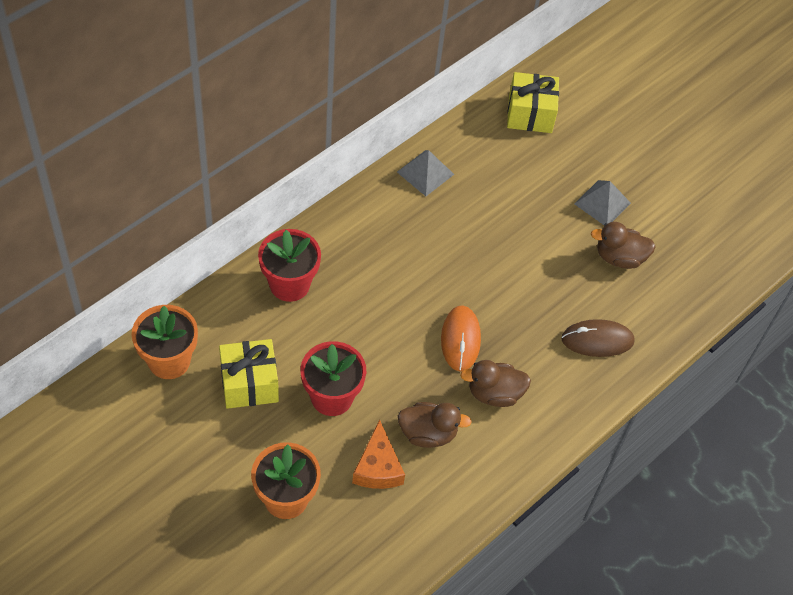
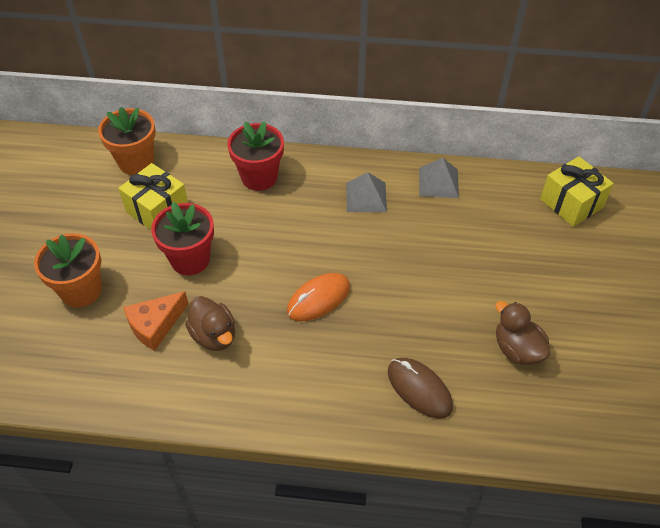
camera: 55 degrees right, 5 degrees down
brown duck [460,360,531,407] -> none
grey pyramid [574,180,631,225] -> grey pyramid moved to [346,172,387,212]

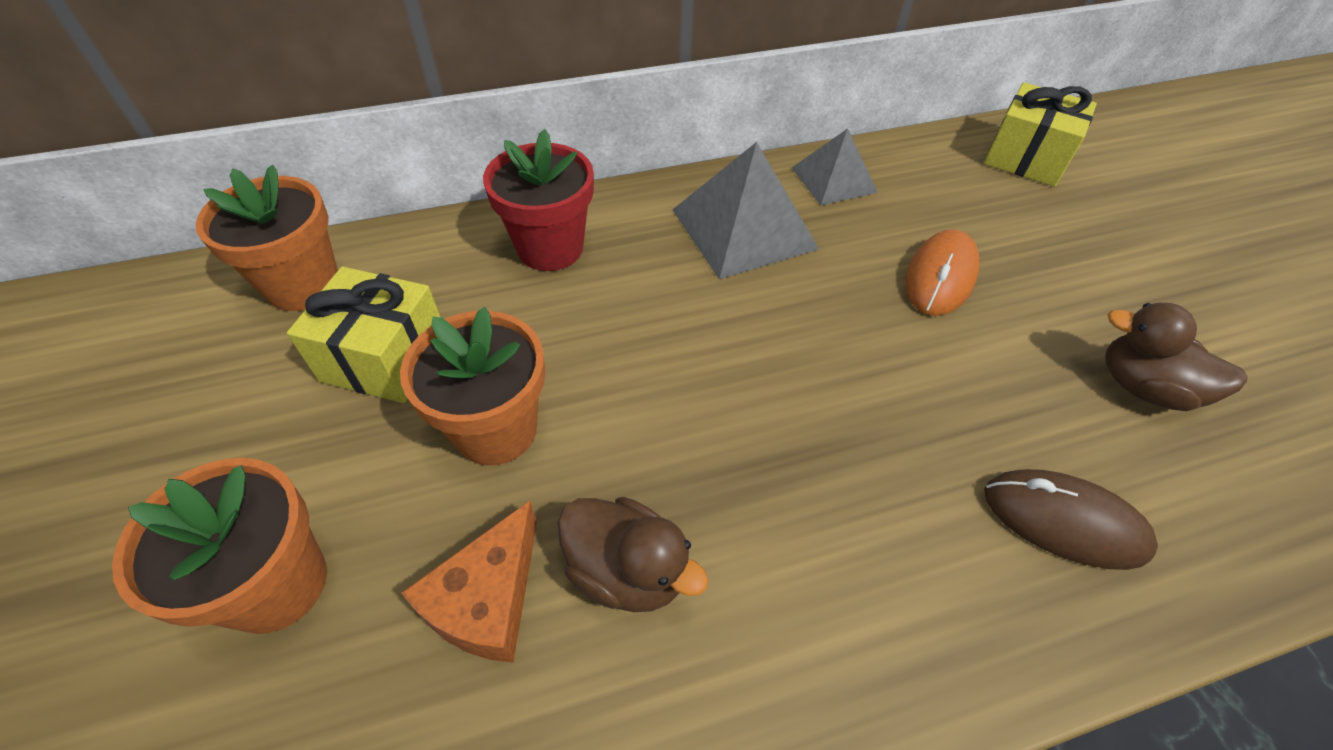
camera: 25 degrees left, 0 degrees up
red flower pot [151,202,214,275] -> orange flower pot [400,307,545,466]
orange mouse [287,273,350,321] -> orange mouse moved to [905,230,979,316]
grey pyramid [346,172,387,212] -> grey pyramid [673,142,819,279], size x1.60

